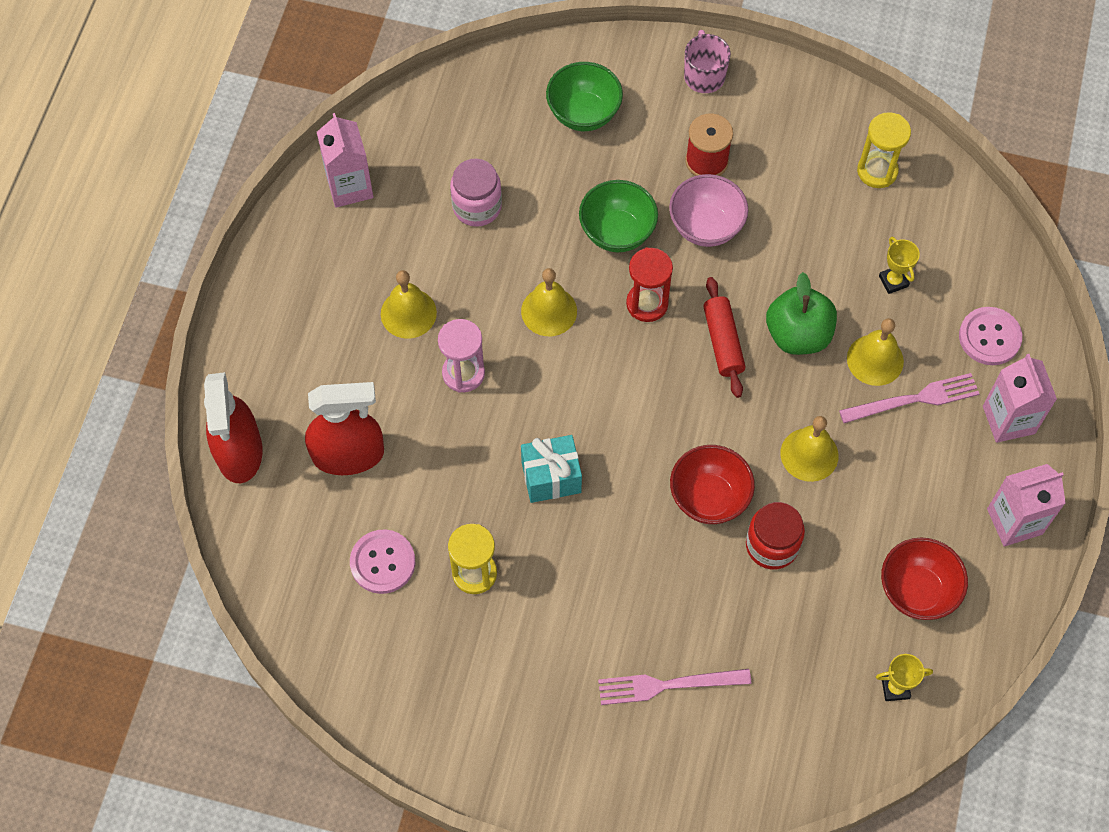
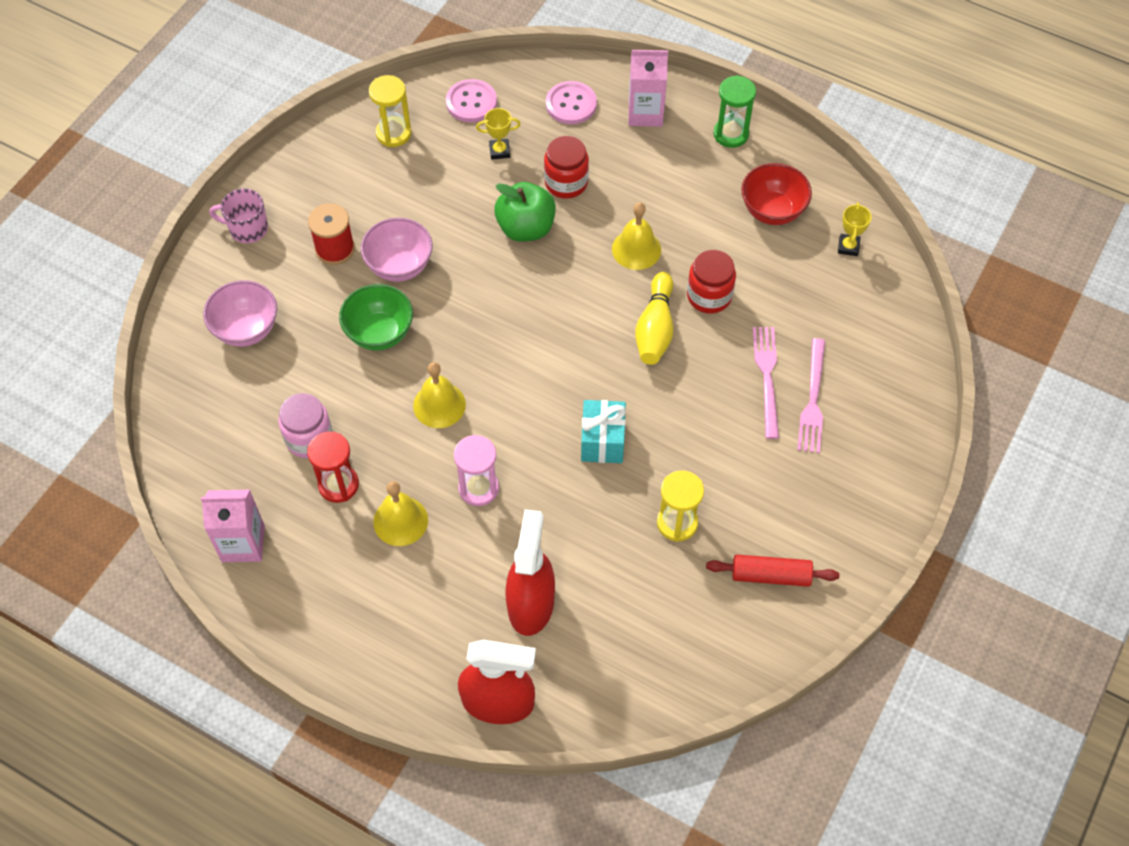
camera: 75 degrees left, 5 degrees down
pink button [350,530,415,594] -> pink button moved to [446,79,497,122]
green bowl [546,62,623,131] -> pink bowl [203,280,277,347]
red hourglass [626,248,673,322] -> red hourglass moved to [307,431,359,503]
red bowl [670,445,755,524] -> yellow bowling pin [635,272,674,365]
red rolling pin [703,277,745,398] -> red rolling pin moved to [706,555,839,587]
pink fork [839,373,979,423] -> pink fork moved to [753,327,779,439]
yellow bell [847,318,904,386] -> red jar [544,136,589,199]
pink carton [987,464,1066,547] -> green hourglass [714,75,756,148]

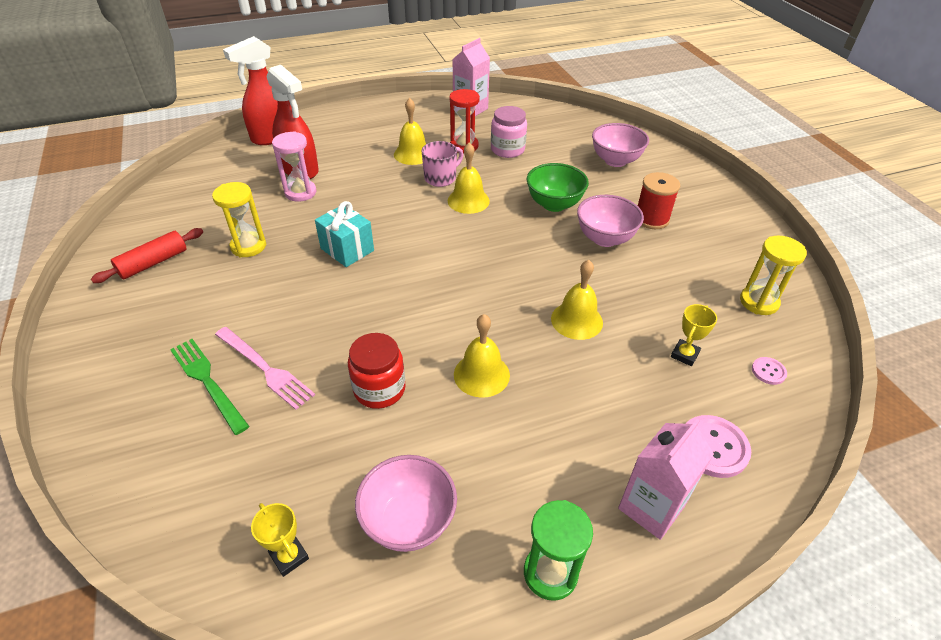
camera: 130 degrees right, 15 degrees down
pink mug [209,188,268,243] -> pink mug moved to [421,141,464,187]
pink button [446,79,497,122] -> pink button [752,357,787,385], size x0.54
pink hourglass [454,435,499,506] -> pink hourglass moved to [272,131,317,202]
green apple [494,182,556,242] -> yellow bell [551,260,603,340]
red jar [544,136,589,199] -> none
yellow bowling pin [635,272,674,365] -> none
red bowl [741,163,812,225] -> pink bowl [355,455,457,552]
pink fork [797,338,825,453] -> green fork [170,339,249,435]

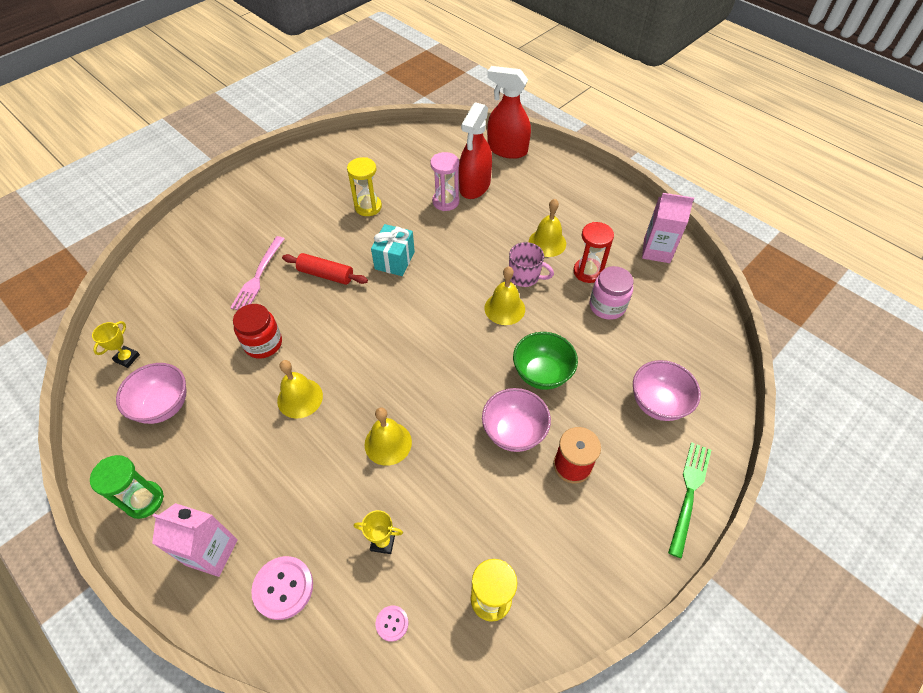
camera: 65 degrees right, 10 degrees up
red rolling pin [91,228,203,283] -> red rolling pin moved to [282,253,368,285]
green fork [170,339,249,435] -> green fork moved to [668,442,711,559]

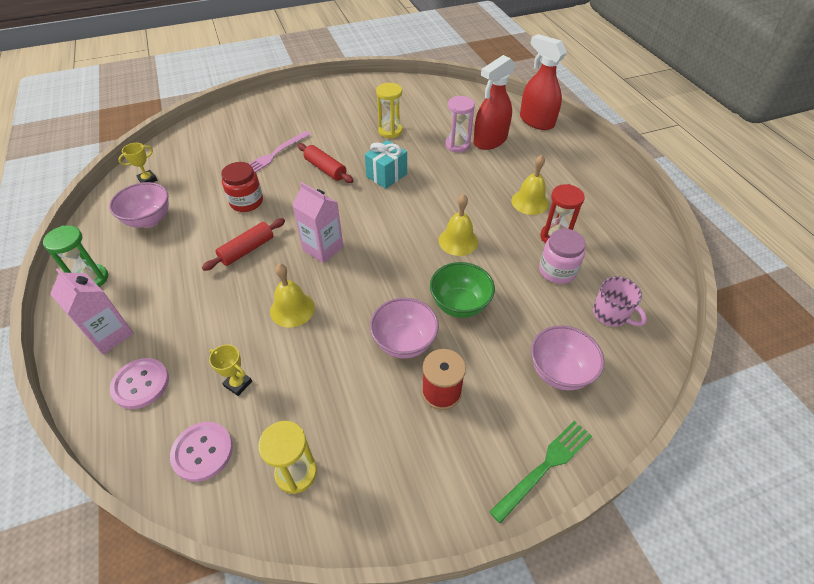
camera: 25 degrees right, 5 degrees down
yellow bell [277,360,323,419] -> red rolling pin [202,218,285,271]
pink button [375,606,409,642] -> pink button [170,422,233,482], size x1.87
pink mug [509,242,554,287] -> pink mug moved to [593,276,647,327]
pink carton [642,193,694,263] -> pink carton moved to [292,182,344,263]

